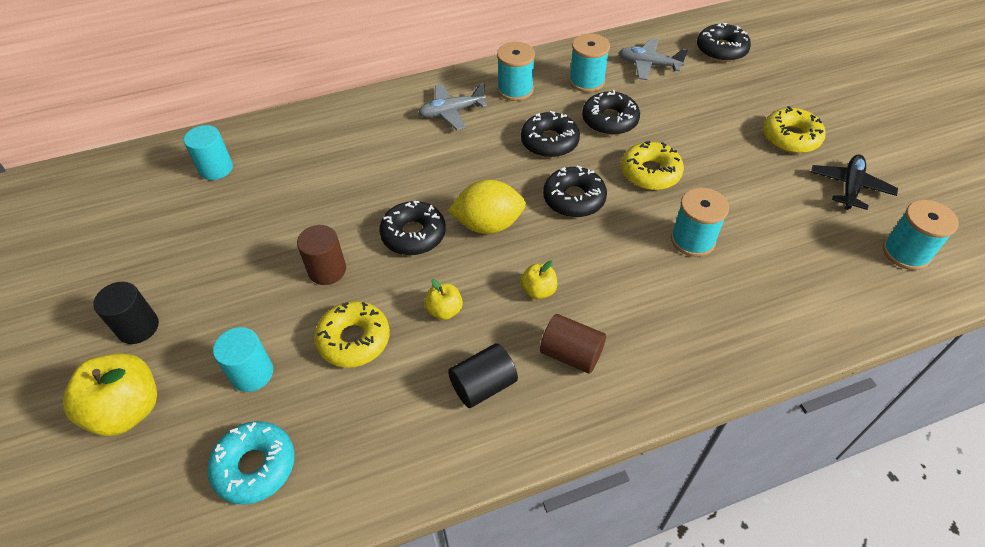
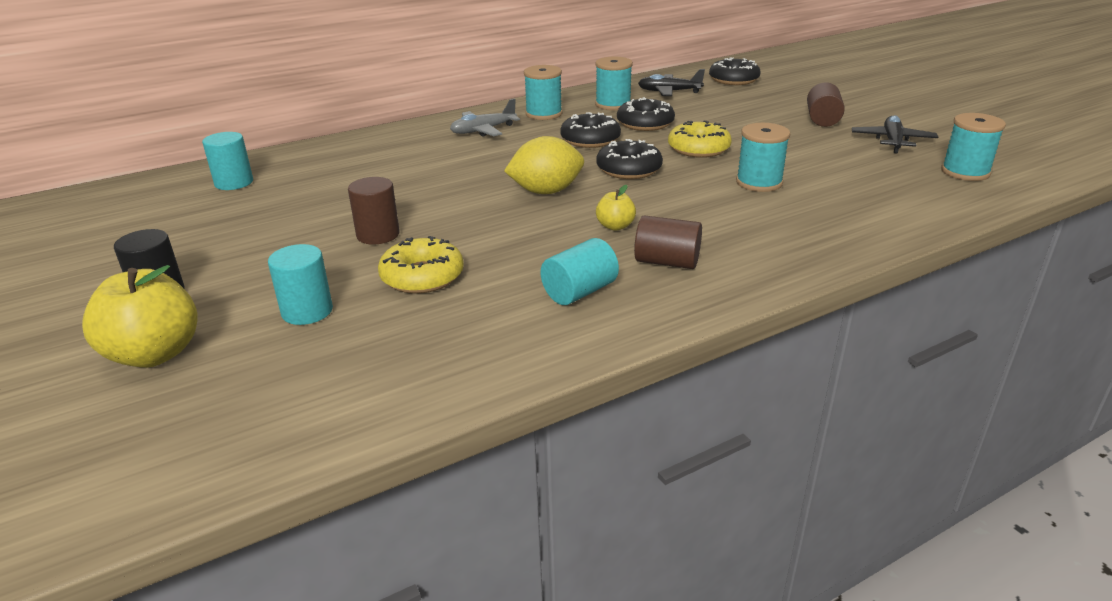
camera: 10 degrees left, 20 degrees down
turquoise donut [207,421,295,505] -> none
black donut [379,201,446,255] -> none
yellow apple [424,279,463,320] -> none
black cylinder [448,343,518,408] -> turquoise cylinder [540,238,619,305]
grey plane [618,38,688,80] -> black plane [638,69,705,96]
yellow donut [763,106,826,153] -> brown cylinder [807,82,845,127]

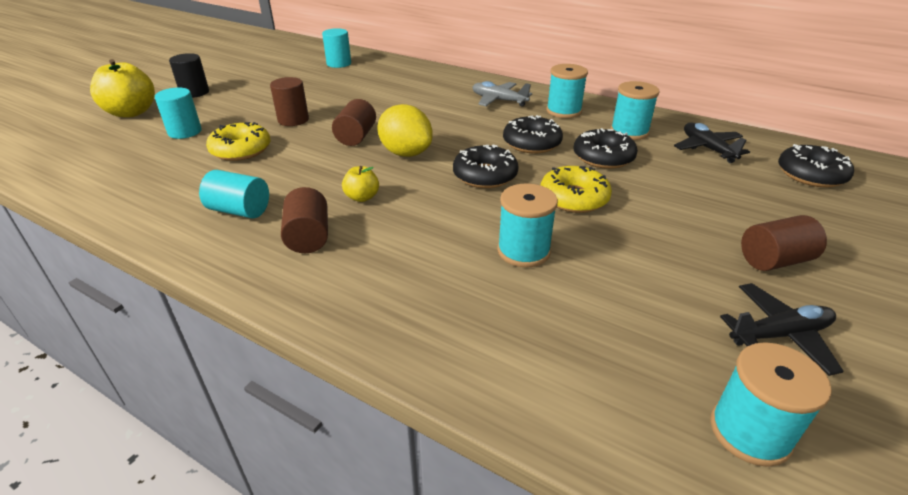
camera: 60 degrees right, 5 degrees up
none -> brown cylinder [332,99,376,146]

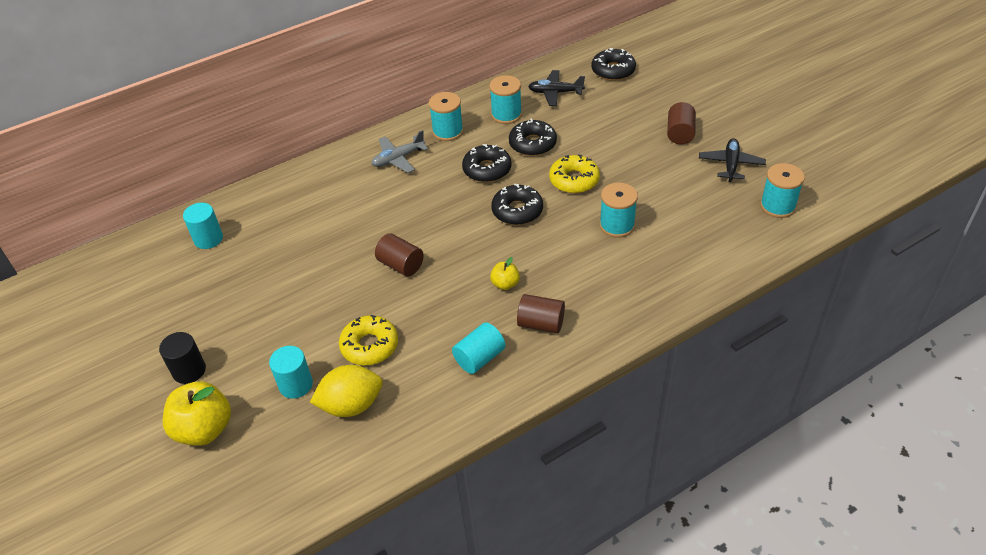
camera: 60 degrees left, 10 degrees up
brown cylinder [270,77,309,126] -> none
yellow lemon [377,104,433,157] -> yellow lemon moved to [310,365,383,417]

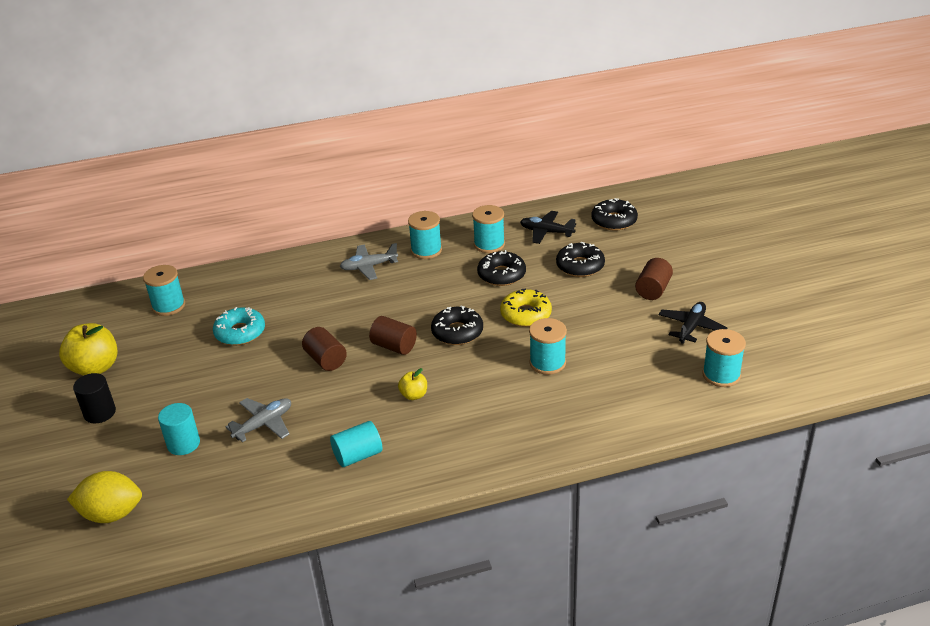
camera: 15 degrees right, 10 degrees down
yellow apple [163,381,231,446] -> yellow apple moved to [59,323,117,376]
turquoise cylinder [183,203,223,249] -> turquoise spool [143,265,185,316]
yellow lemon [310,365,383,417] -> yellow lemon moved to [67,471,142,523]
yellow donut [339,315,398,365] -> grey plane [226,398,291,442]
black donut [462,144,512,182] -> black donut moved to [556,242,605,277]
brown cylinder [517,294,565,333] -> brown cylinder moved to [369,316,417,355]
none -> turquoise donut [213,307,265,345]

